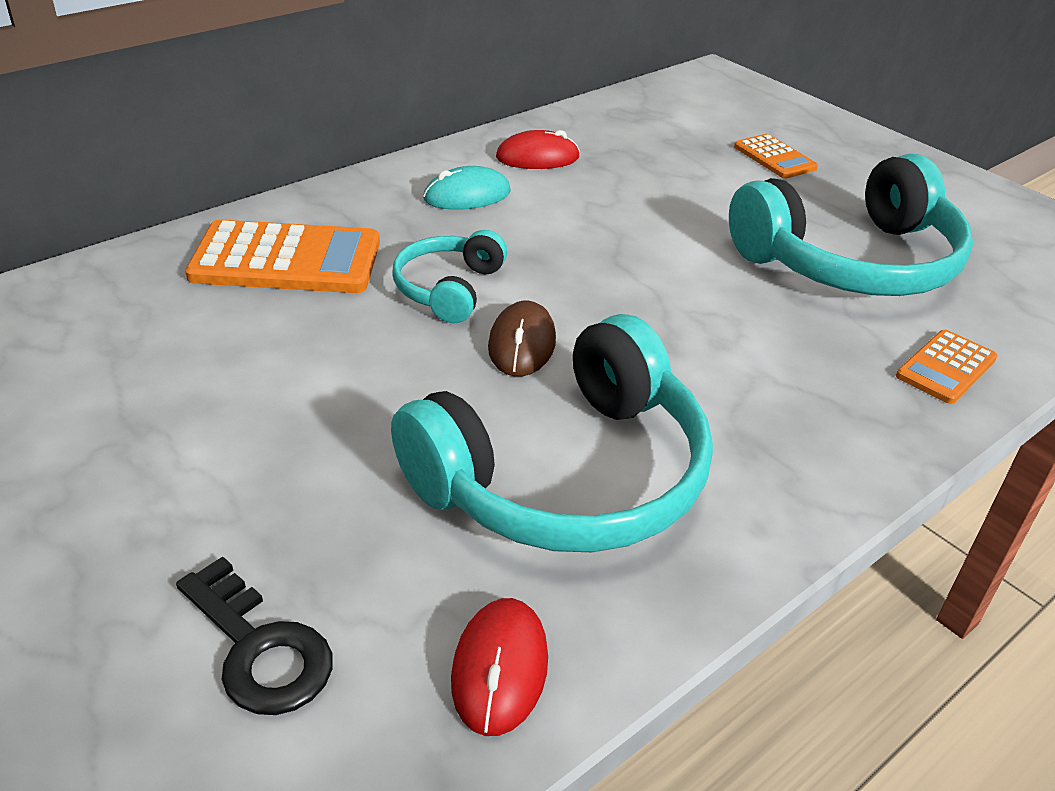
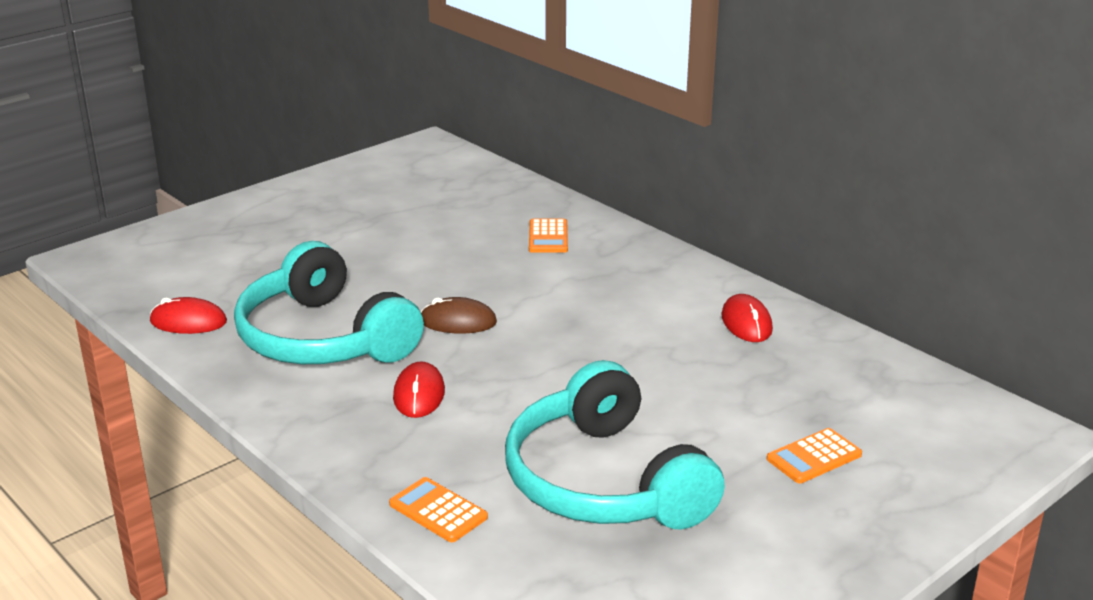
camera: 90 degrees right, 10 degrees down
black key [176,556,333,715] -> none
orange calculator [185,219,380,293] -> orange calculator [529,219,568,253], size x0.55
turquoise headphones [392,230,507,324] -> none
turquoise mouse [423,166,511,210] -> none
none -> red mouse [393,361,445,418]

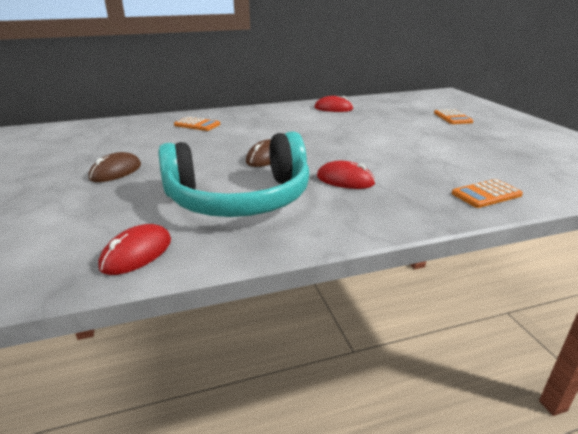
camera: 65 degrees left, 0 degrees up
turquoise headphones [505,360,725,530] -> none
none -> brown mouse [89,152,141,182]

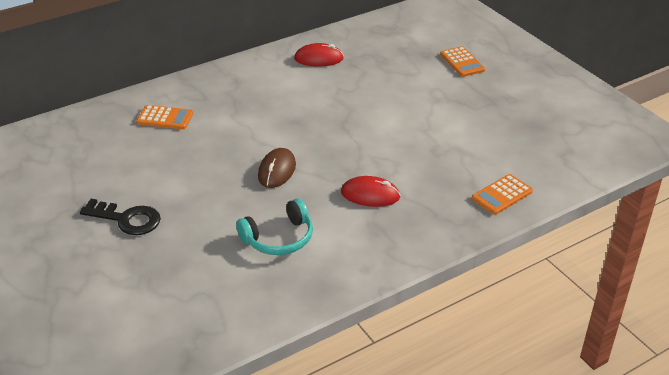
camera: 15 degrees left, 10 degrees up
brown mouse [89,152,141,182] -> black key [80,199,161,235]
red mouse [98,224,171,275] -> none
turquoise headphones [158,131,310,217] -> turquoise headphones [236,198,313,255], size x0.50

